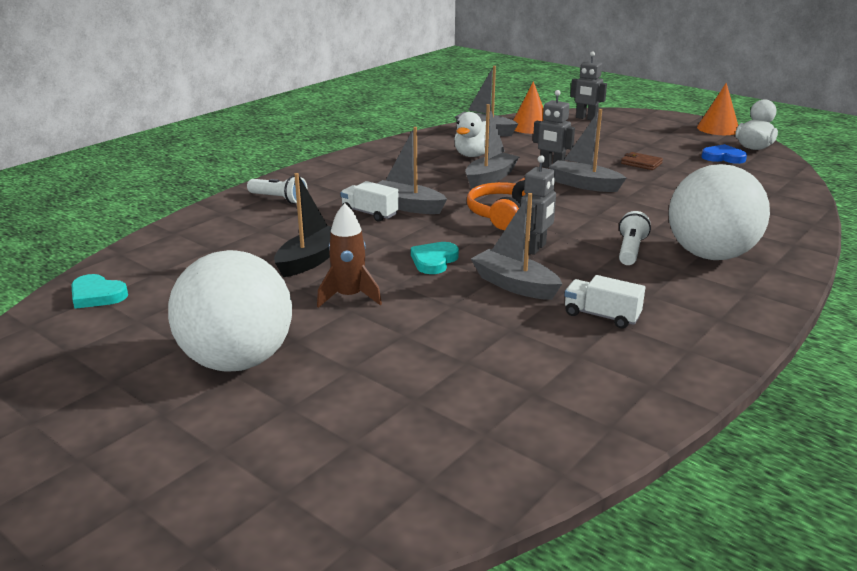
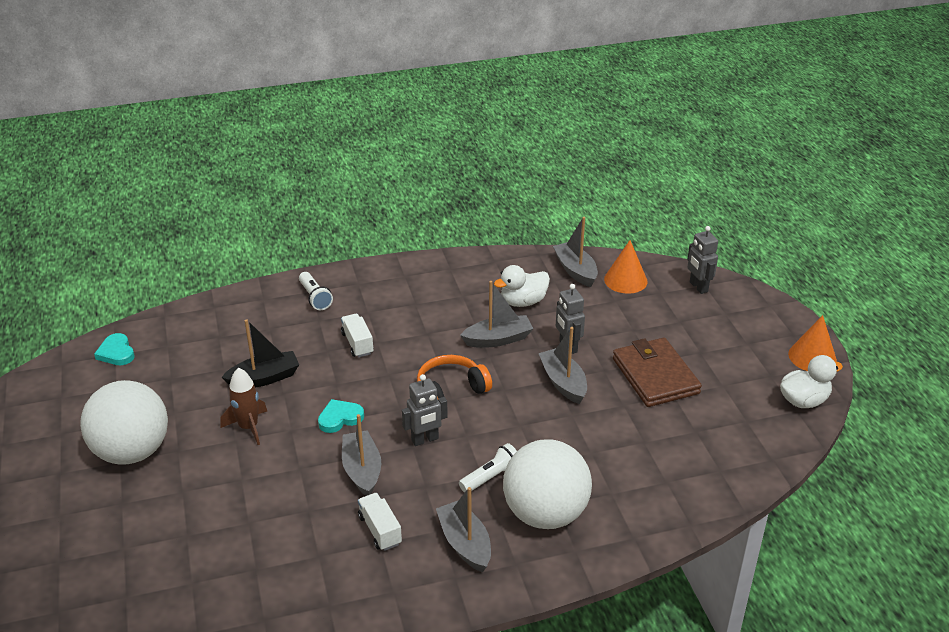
camera: 35 degrees right, 10 degrees up
grey boat [377,127,447,214] -> grey boat moved to [436,487,491,572]
brown wallet [621,152,663,170] -> brown wallet [613,338,702,407], size x2.21
blue heart [701,144,747,164] -> none

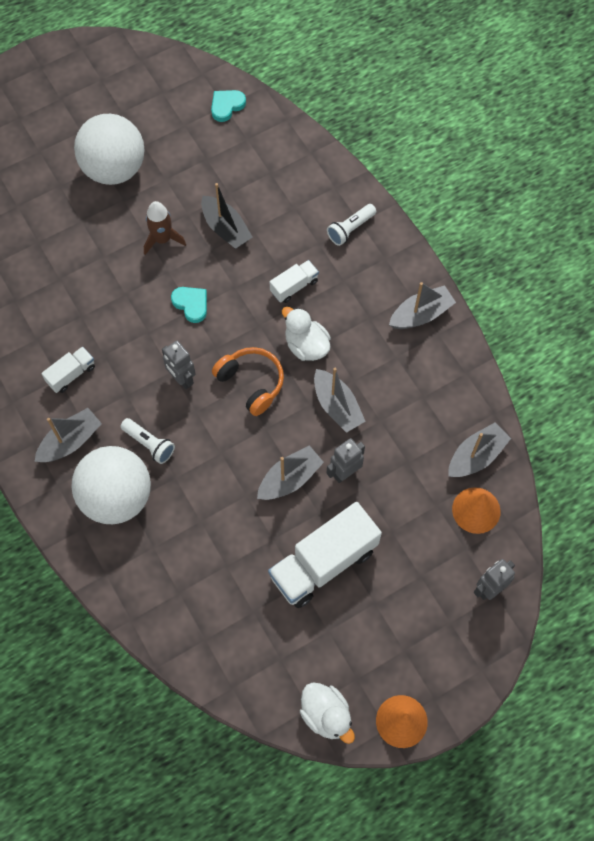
camera: 75 degrees right, 30 degrees up
grey boat [342,414,381,496] -> grey boat moved to [389,282,456,329]
white duck [494,265,550,307] -> white duck moved to [282,307,331,361]
brown wallet [613,338,702,407] -> white truck [268,502,382,608]

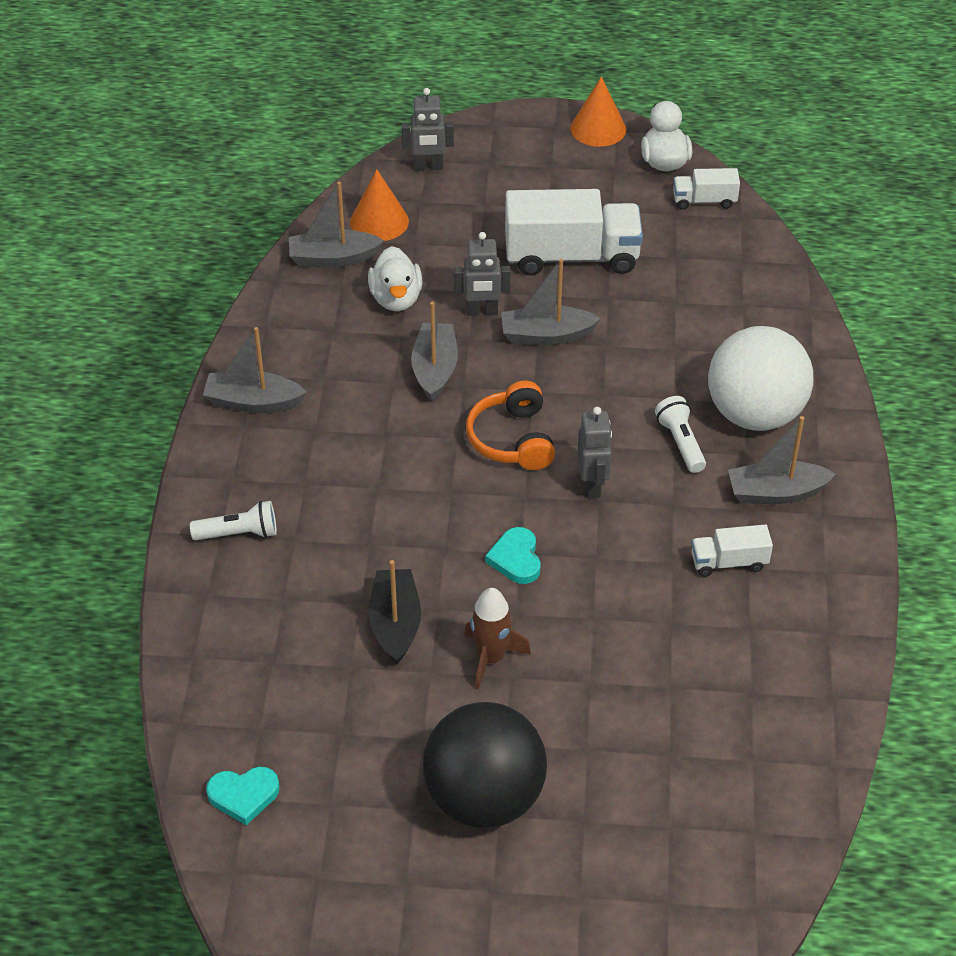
camera: 145 degrees left, 20 degrees down
white ball [74,114,144,185] -> black ball [423,702,547,828]
white truck [270,260,319,303] -> white truck moved to [673,168,740,210]
white duck [282,307,331,361] -> white duck moved to [368,246,422,311]

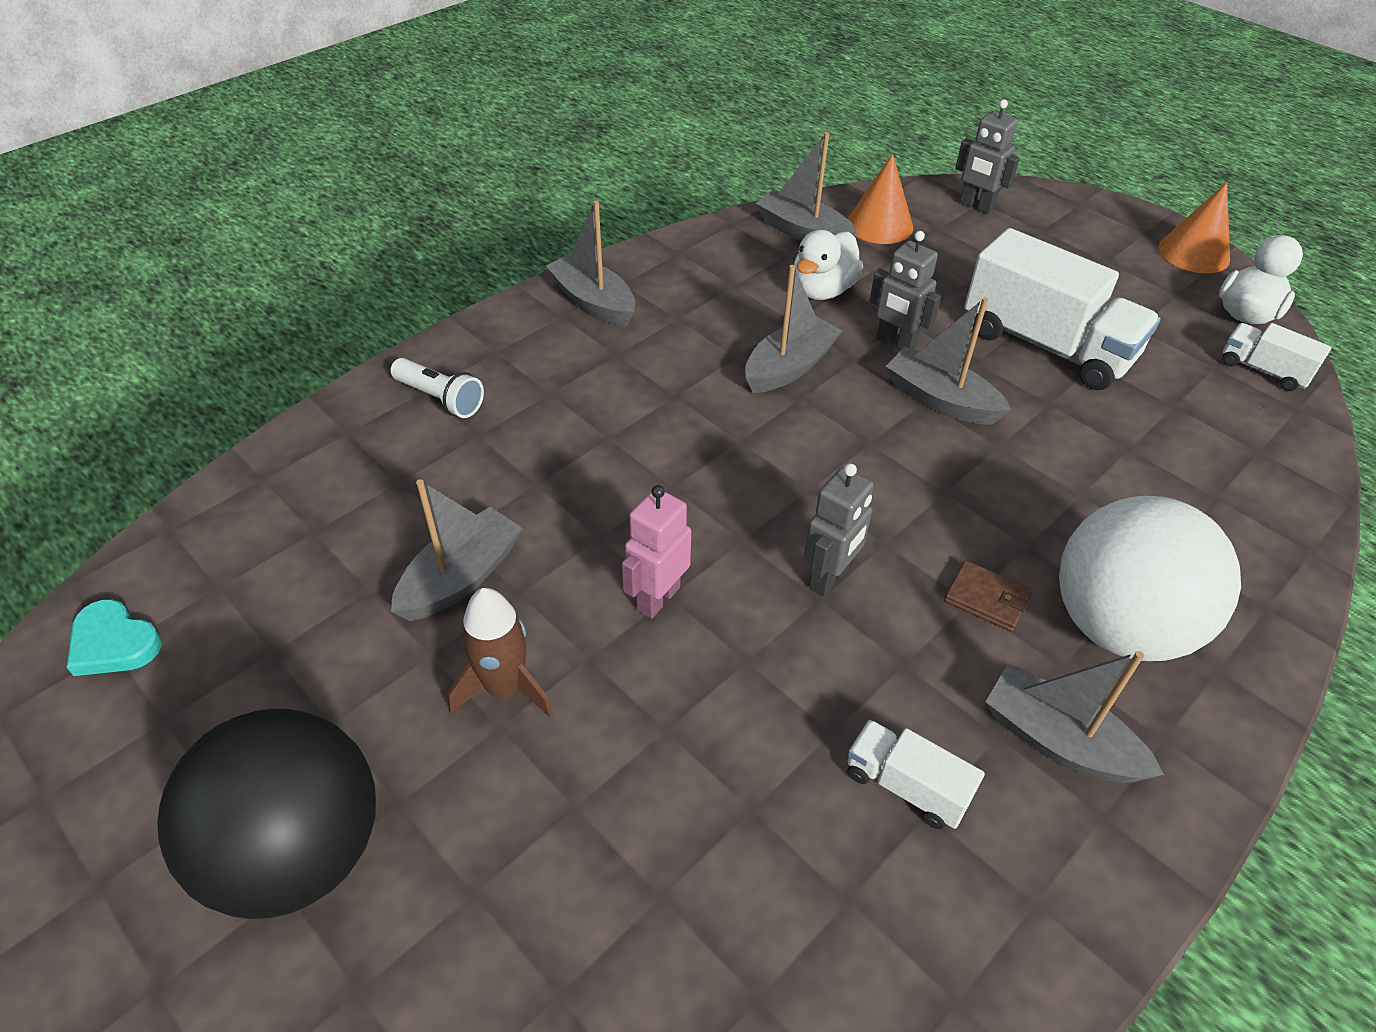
camera: 40 degrees right, 0 degrees up
black boat [369,560,421,665] -> grey boat [391,479,523,621]
orange headphones [466,381,555,470] -> none
turquoise heart [485,527,541,584] -> pink robot [622,485,691,619]
white flashlight [655,396,706,473] -> brown wallet [944,560,1032,632]

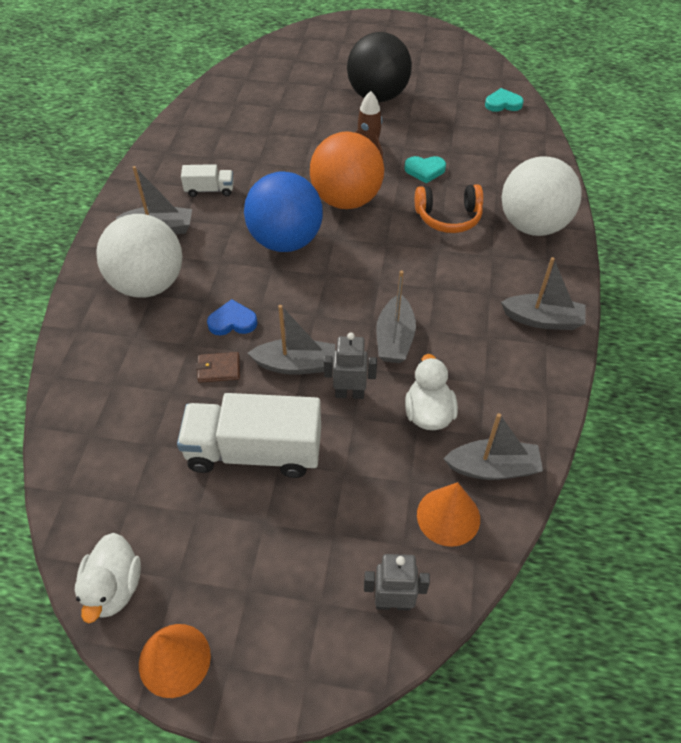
camera: 145 degrees right, 5 degrees up
white flashlight [391,358,484,418] -> white ball [502,156,582,236]
grey boat [391,479,523,621] -> turquoise heart [404,156,446,183]
pink robot [622,485,691,619] -> orange ball [310,132,384,209]
grey robot [804,463,874,596] -> blue ball [244,172,323,252]
brown wallet [944,560,1032,632] -> brown wallet moved to [196,352,240,383]
white truck [1222,323,1332,391] -> none
none -> blue heart [207,299,257,336]
none -> orange headphones [415,184,483,233]

